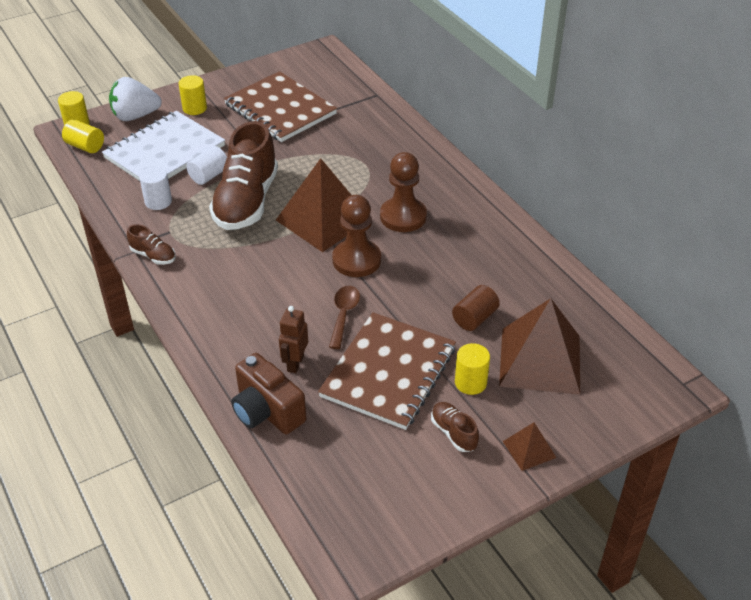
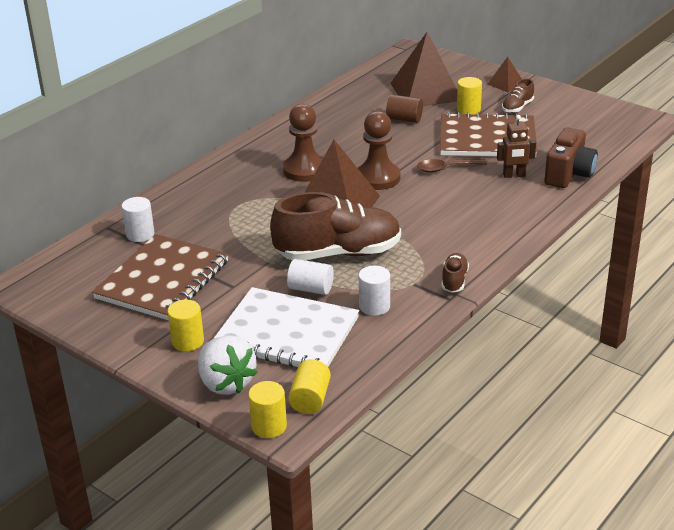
camera: 110 degrees left, 10 degrees down
none -> white cylinder [122,197,154,242]

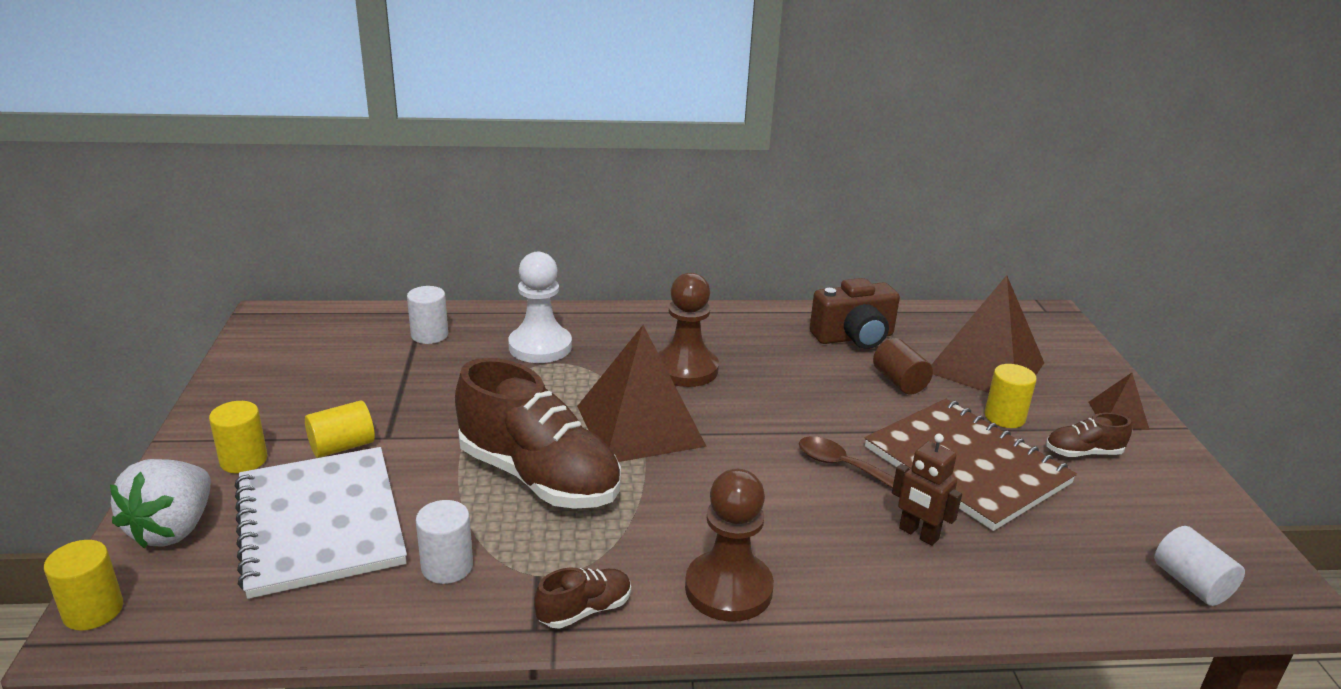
camera: 45 degrees right, 5 degrees down
brown notebook [92,234,229,320] -> none
white cylinder [287,259,334,295] -> white cylinder moved to [1154,526,1245,606]
yellow cylinder [288,359,331,414] -> yellow cylinder moved to [305,400,375,458]
brown pawn [358,111,400,190] -> brown pawn moved to [685,469,774,622]
brown camera [545,128,598,188] -> brown camera moved to [810,278,900,349]
none -> white pawn [508,252,572,363]

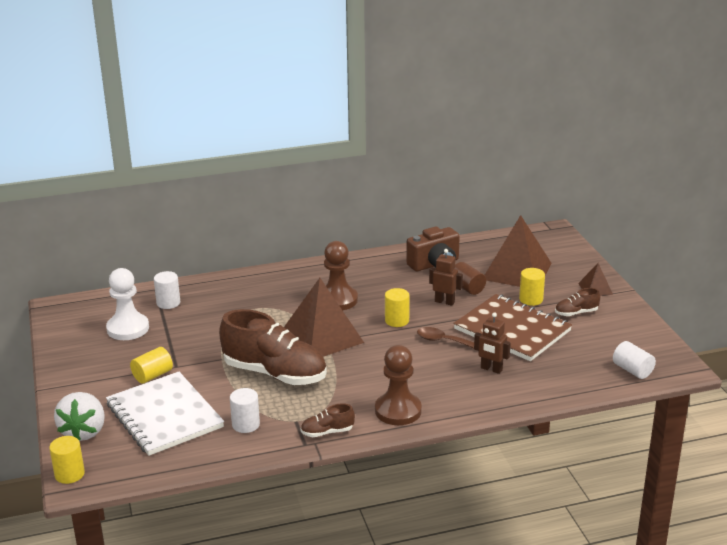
camera: 10 degrees left, 0 degrees up
yellow cylinder [209,401,267,473] -> yellow cylinder moved to [385,288,410,327]
white pawn [508,252,572,363] -> white pawn moved to [106,268,149,340]
brown shoe [534,568,631,629] -> brown shoe turned 150 degrees counterclockwise [301,403,355,437]
none -> brown robot [429,249,463,306]

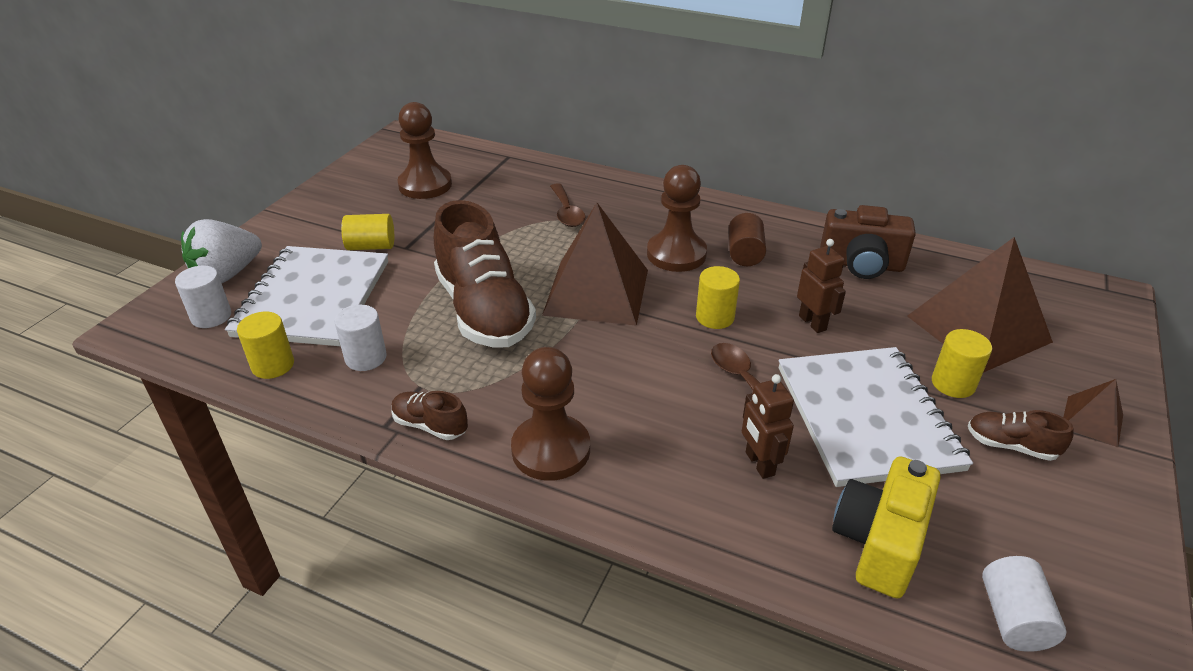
camera: 40 degrees right, 10 degrees up
yellow cylinder [49,436,85,484] -> yellow cylinder moved to [237,312,294,379]
white pawn [106,268,149,340] -> brown pawn [397,102,452,199]
white cylinder [154,271,180,309] -> white cylinder moved to [175,265,231,328]
brown notebook [453,294,572,361] -> white notebook [779,347,973,487]
brown cylinder [454,262,486,295] -> brown cylinder moved to [729,213,766,266]
none -> brown spoon [550,183,585,227]
none -> yellow camera [832,456,941,598]

